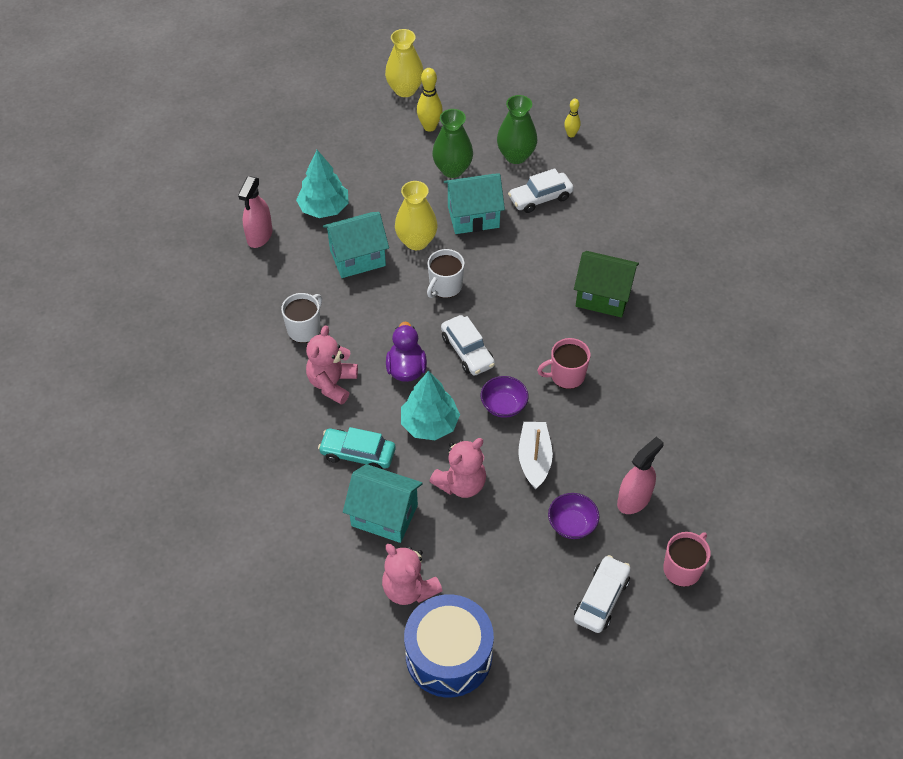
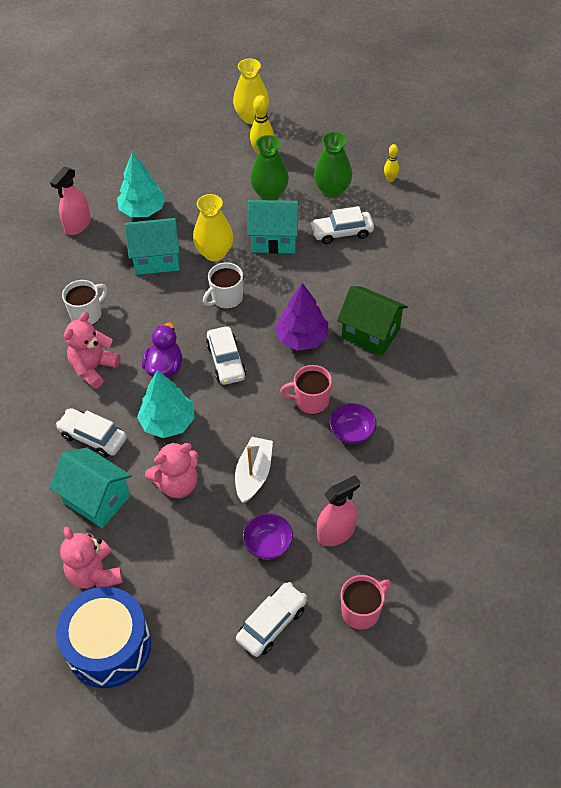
camera: 15 degrees right, 0 degrees up
turquoise car [318,427,395,469] -> white car [56,408,127,457]
purple bowl [481,376,528,418] -> purple bowl moved to [329,403,376,444]
none -> purple tree [275,283,328,351]

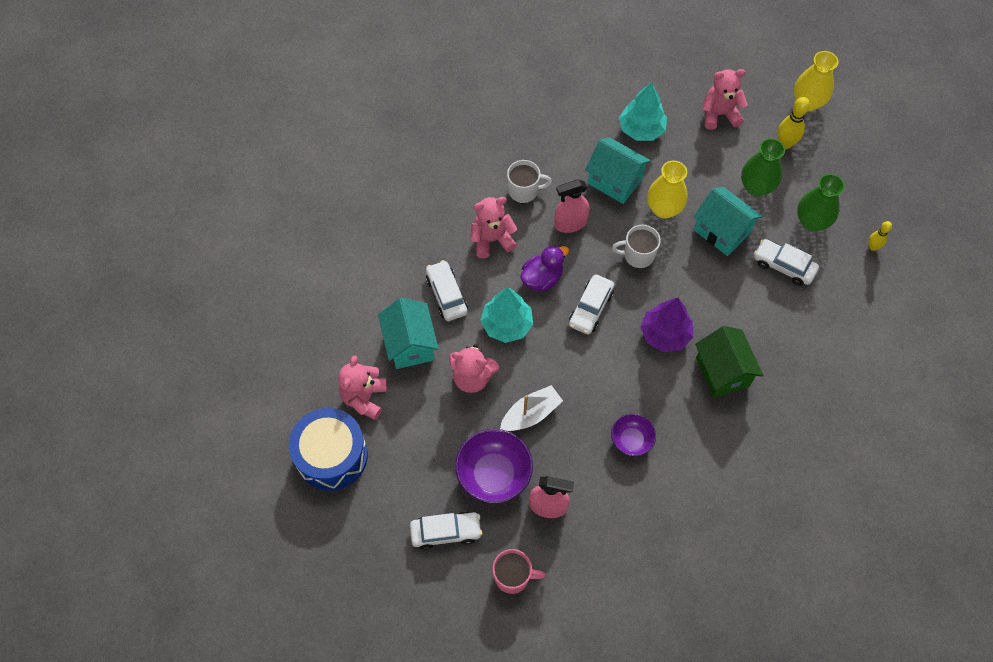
camera: 40 degrees right, 10 degrees up
pink spray bottle [50,167,91,235] -> pink spray bottle moved to [554,179,590,233]
purple bowl [243,513,293,560] -> purple bowl [455,429,533,504], size x1.68
pink mug [280,365,332,415] -> none
none -> pink teddy bear [702,69,748,130]

